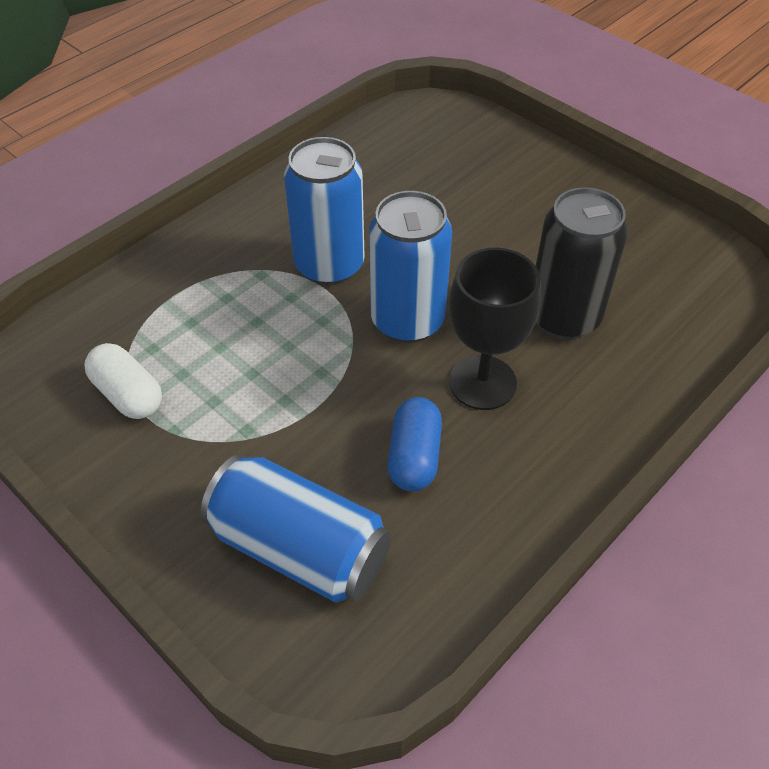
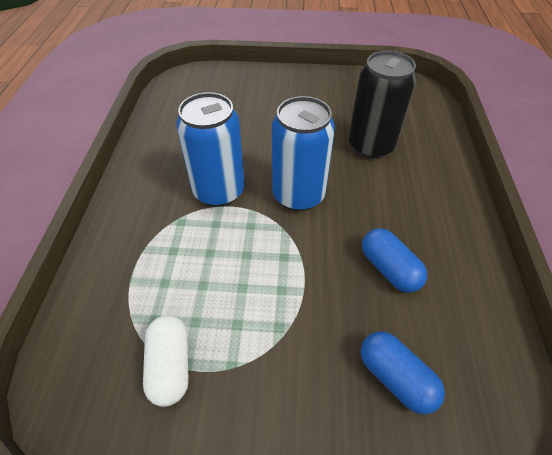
camera: 40 degrees left, 0 degrees up
white capsule [84,343,162,419] -> white capsule turned 75 degrees clockwise [143,315,189,407]
blue can [200,454,391,603] -> blue capsule [361,331,445,414]
black goblet [449,248,541,410] -> none

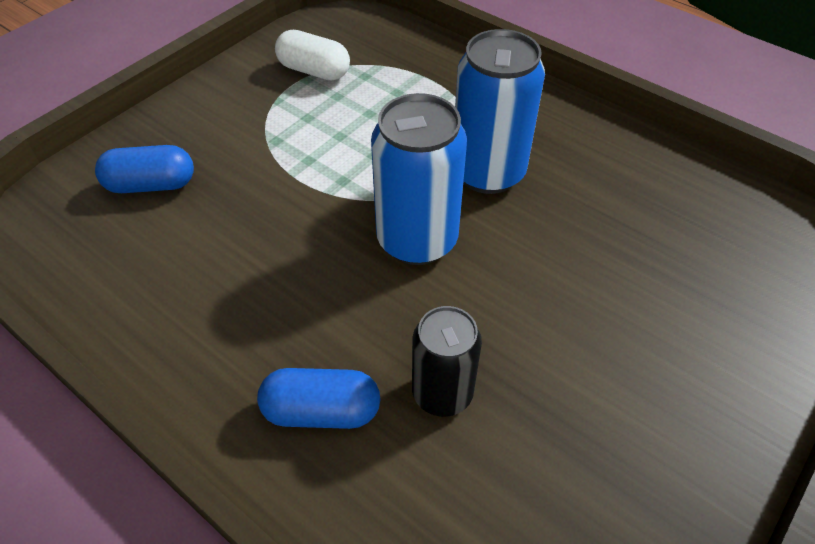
camera: 125 degrees right, 0 degrees up
black can [349,51,417,159] -> black can [412,306,482,417], size x0.64
blue capsule [362,228,427,293] -> blue capsule moved to [257,368,380,429]

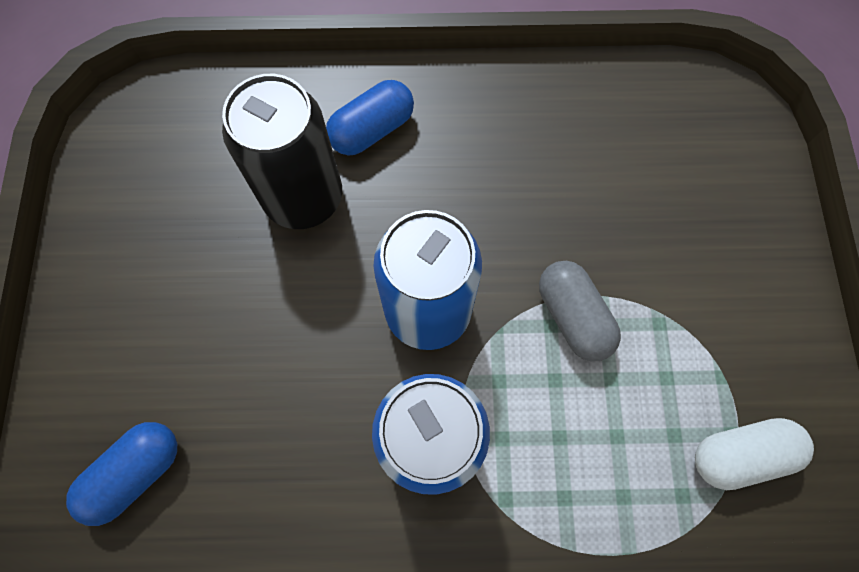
camera: 140 degrees right, 20 degrees up
blue capsule [95,145,194,193] -> blue capsule moved to [66,422,177,526]
black can [412,306,482,417] -> black can [222,74,342,229], size x1.56
none -> grey capsule [539,261,621,361]

